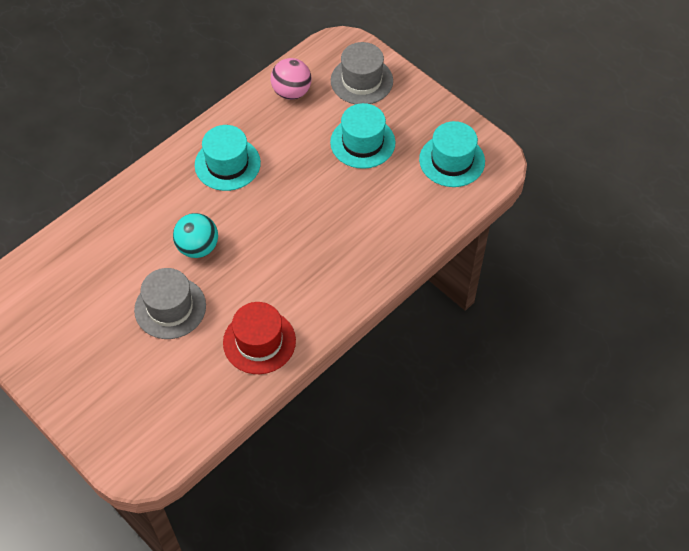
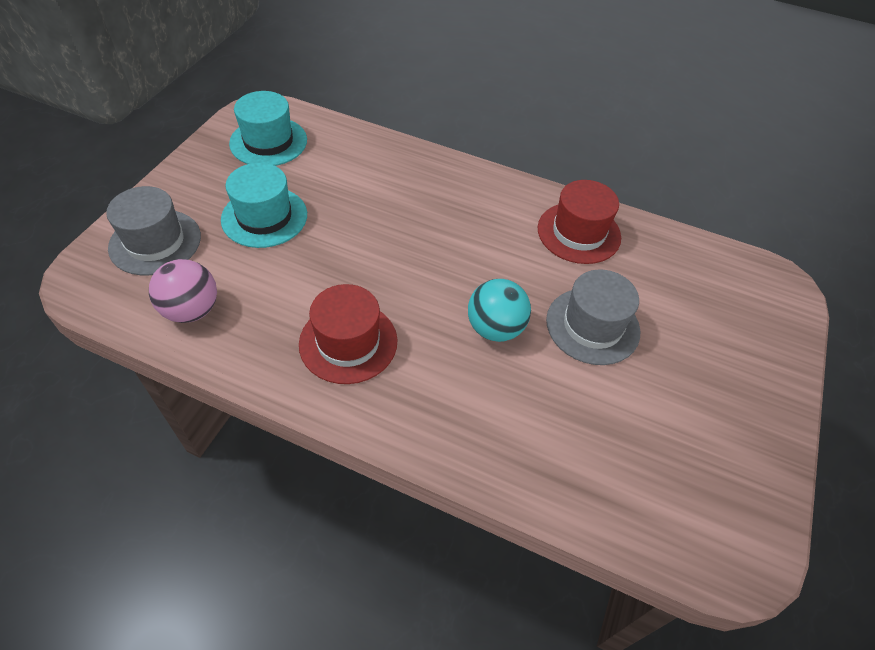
camera: 115 degrees left, 5 degrees down
turquoise hat [195,125,261,191] -> red hat [299,284,397,384]

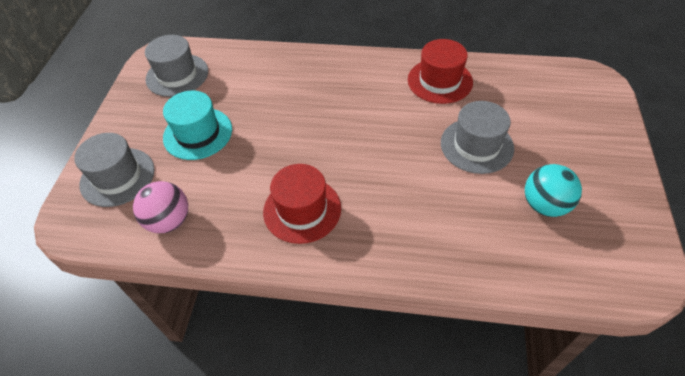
camera: 10 degrees left, 0 degrees up
turquoise hat [229,91,307,166] -> grey hat [145,35,208,97]
turquoise ball [468,279,531,342] -> turquoise ball moved to [525,164,582,217]

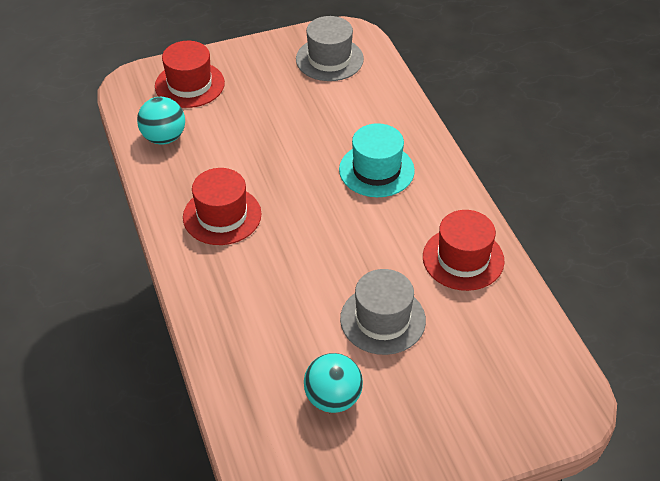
camera: 60 degrees right, 5 degrees down
grey hat [74,133,154,207] -> red hat [155,41,225,108]
pink ball [133,181,188,233] -> turquoise ball [137,97,185,145]
turquoise hat [163,90,232,160] -> turquoise hat moved to [339,123,415,197]

